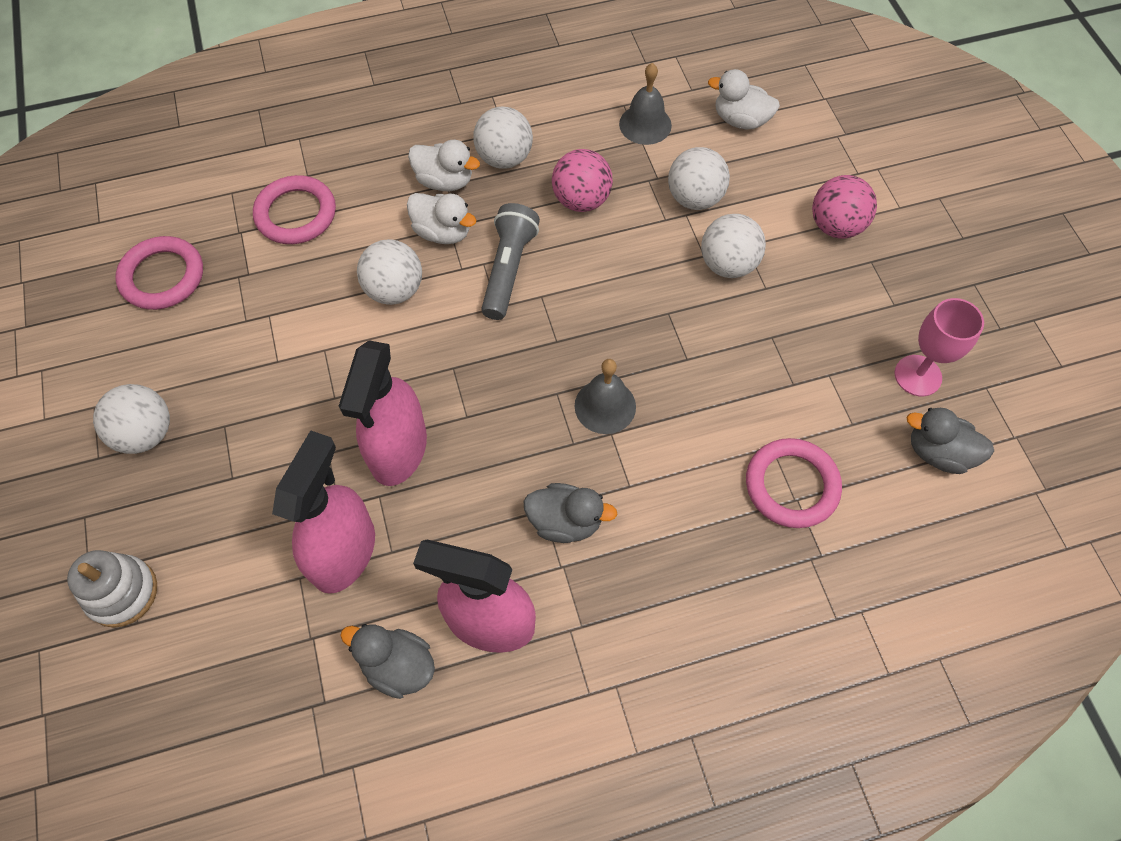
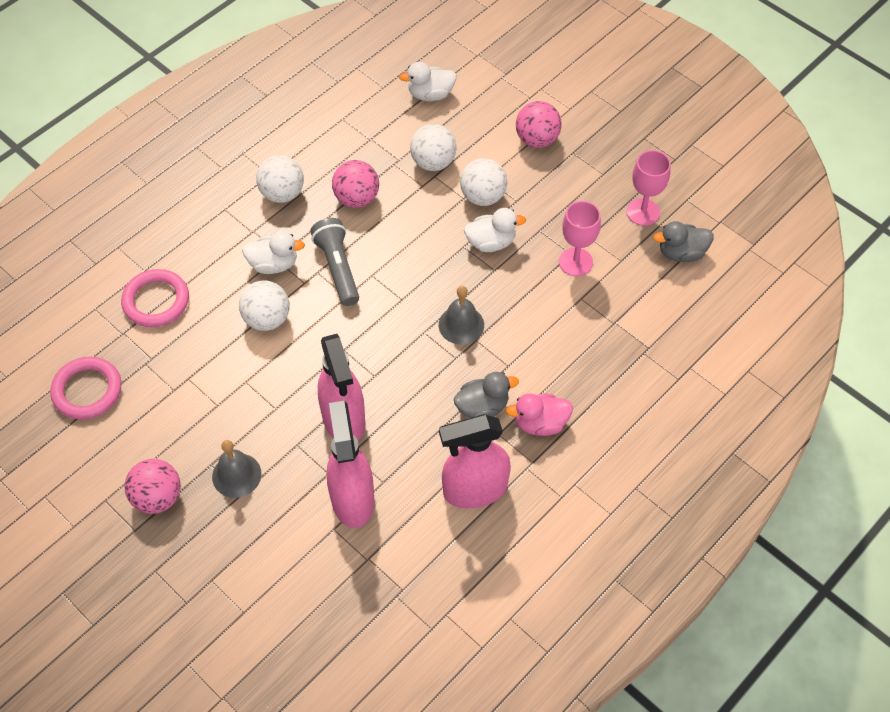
camera: 30 degrees left, 5 degrees down
white stacking toy [67,550,157,628] -> none
white ball [93,384,170,454] -> pink ball [124,459,181,514]
grey duck [340,624,435,699] -> none
white duck [408,140,480,191] -> white duck moved to [464,208,526,252]
grey bell [619,63,672,145] -> grey bell moved to [212,440,261,498]
pink ring [746,438,842,528] -> none
none -> pink duck [506,394,573,436]
none -> pink goblet [559,201,601,276]

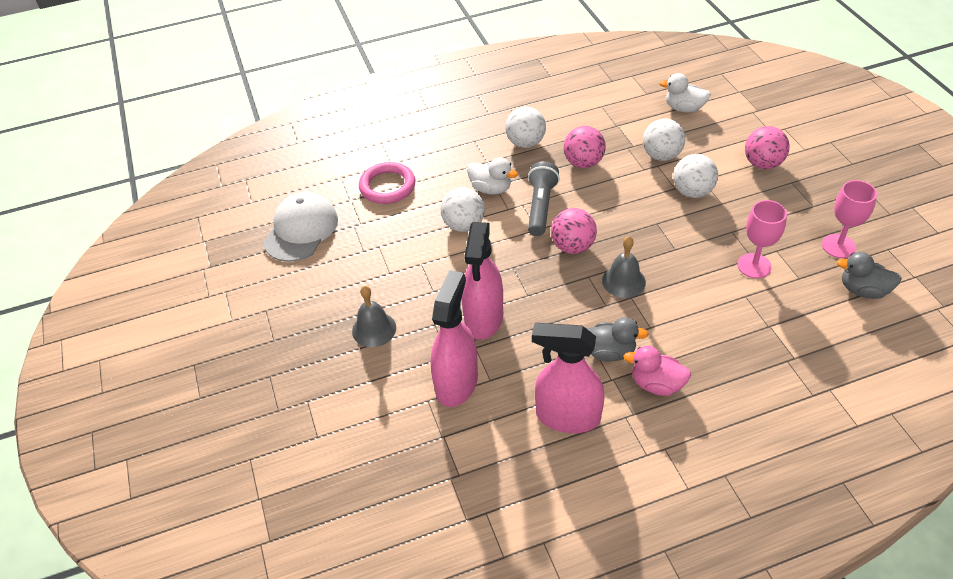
camera: 30 degrees right, 10 degrees down
pink ring [50,356,121,419] -> white cap [263,192,338,262]
pink ball [124,459,181,514] -> pink ball moved to [551,208,597,254]
white duck [464,208,526,252] -> none

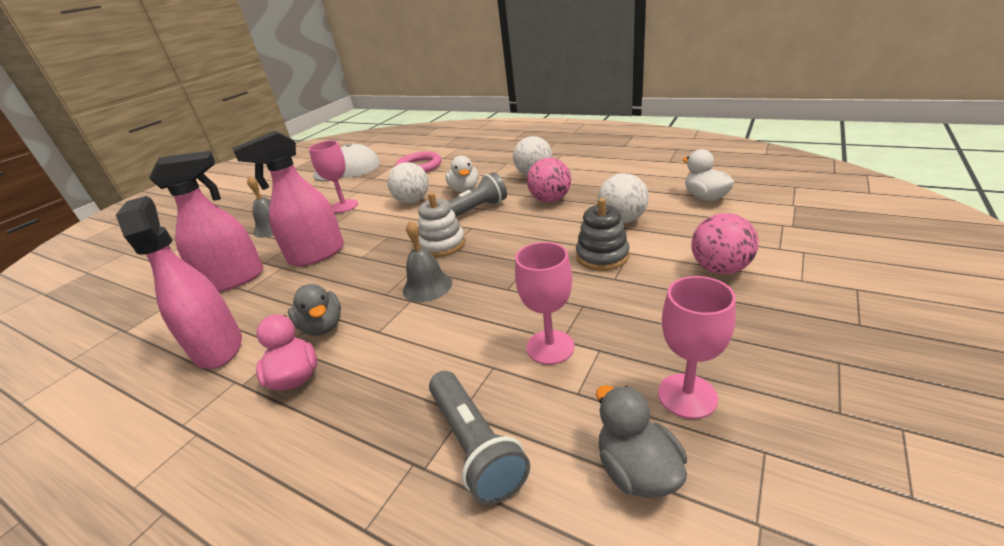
camera: 50 degrees right, 15 degrees down
pink ball [551,208,597,254] -> white stacking toy [418,193,465,257]
white ball [673,154,718,198] -> grey stacking toy [576,198,630,271]
none -> pink goblet [309,141,358,213]
none -> grey flashlight [429,371,530,505]

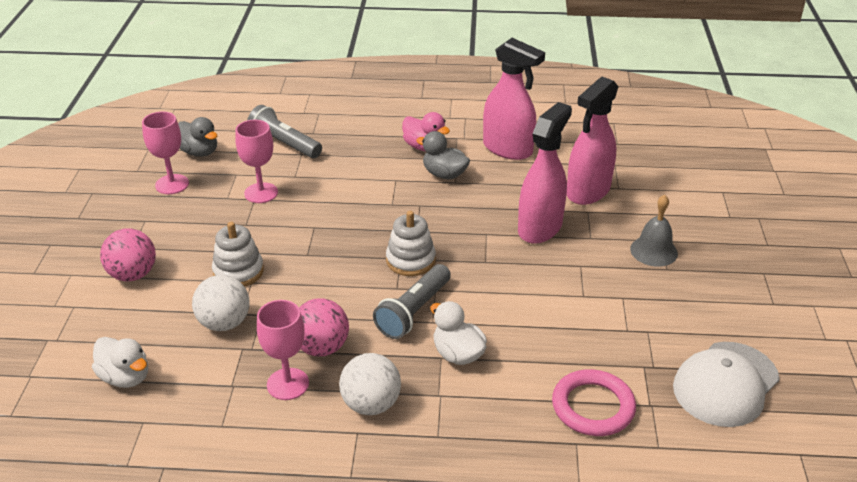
camera: 150 degrees right, 5 degrees up
pink goblet [309,141,358,213] -> pink goblet moved to [257,300,309,400]
white ball [387,162,429,203] -> none
grey bell [403,221,452,302] -> none
grey stacking toy [576,198,630,271] -> white stacking toy [212,222,264,287]

